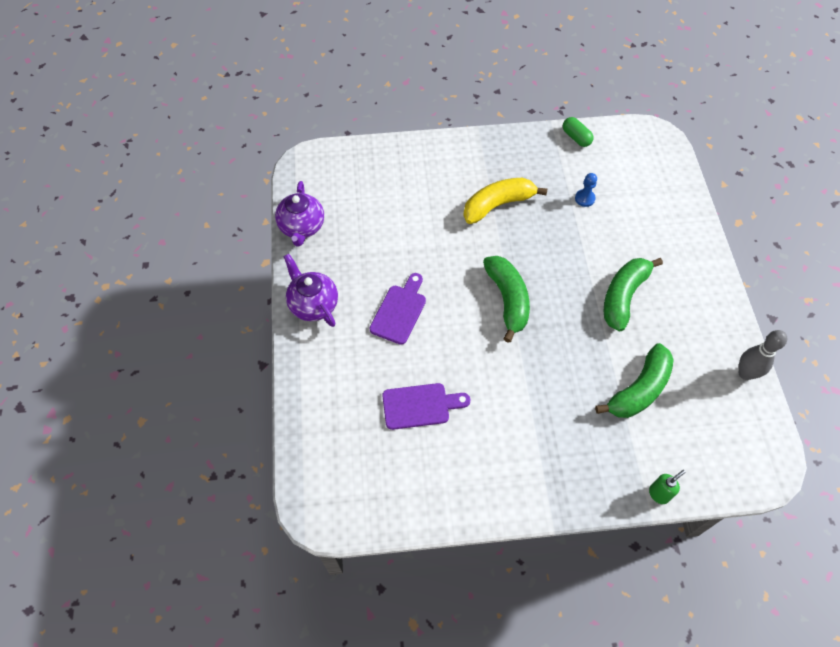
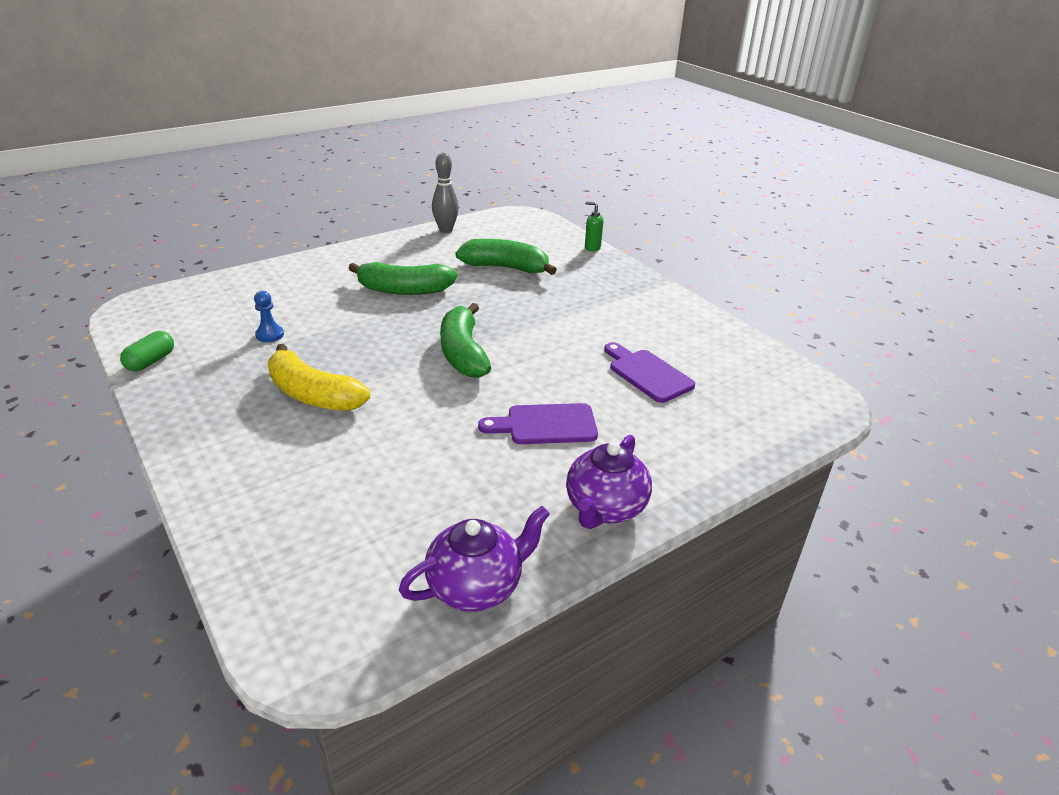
camera: 120 degrees left, 25 degrees down
green banana [483,256,530,343] -> green banana turned 60 degrees counterclockwise [440,303,491,378]

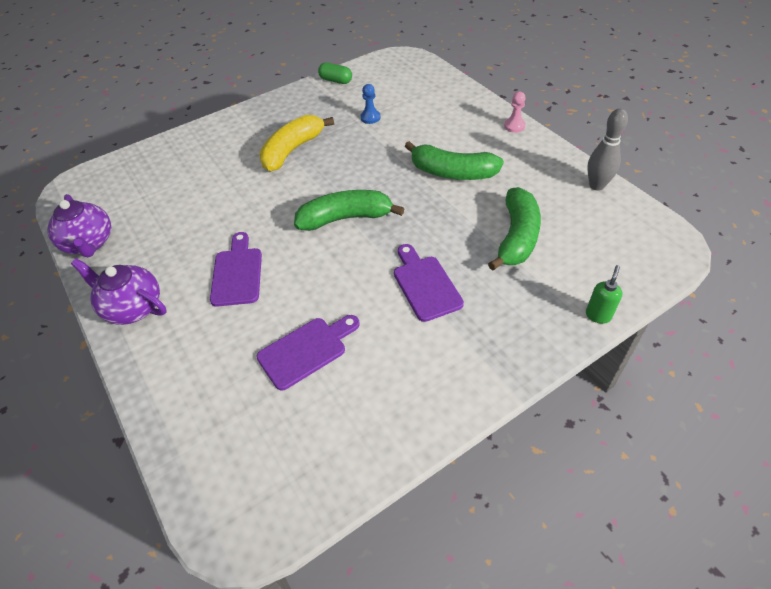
camera: 95 degrees right, 15 degrees up
green banana [348,262,457,295] -> green banana turned 75 degrees counterclockwise [405,141,504,180]
none -> purple cutting board [394,244,464,322]
none -> pink pawn [504,92,526,133]

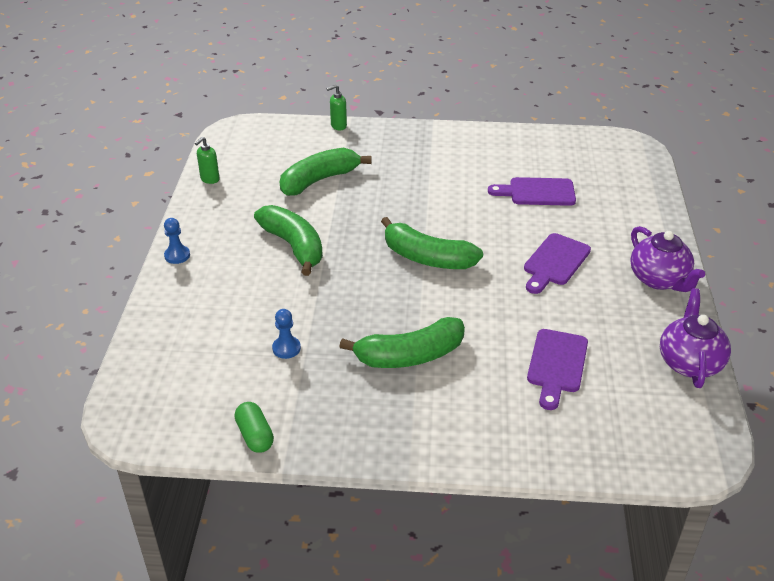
camera: 145 degrees left, 10 degrees down
yellow banana [259,115,334,171] -> green banana [339,317,465,368]
purple cutting board [394,244,464,322] -> purple cutting board moved to [527,329,588,410]
pink pawn [504,92,526,133] -> blue pawn [164,218,190,264]
grey bowling pin [587,108,628,191] -> green soap dispenser [195,137,220,184]

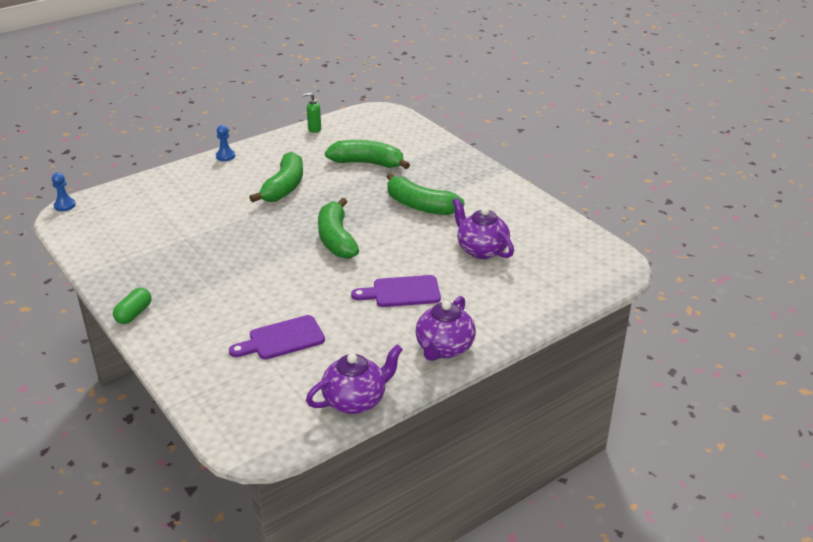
camera: 50 degrees right, 5 degrees down
green capsule [235,402,274,453] -> green capsule moved to [113,288,151,324]
blue pawn [272,309,301,359] -> blue pawn moved to [52,173,76,211]
green soap dispenser [326,85,347,130] -> none
green banana [339,317,465,368] -> green banana moved to [386,173,464,215]
purple cutting board [488,177,576,206] -> purple teapot [452,198,514,259]

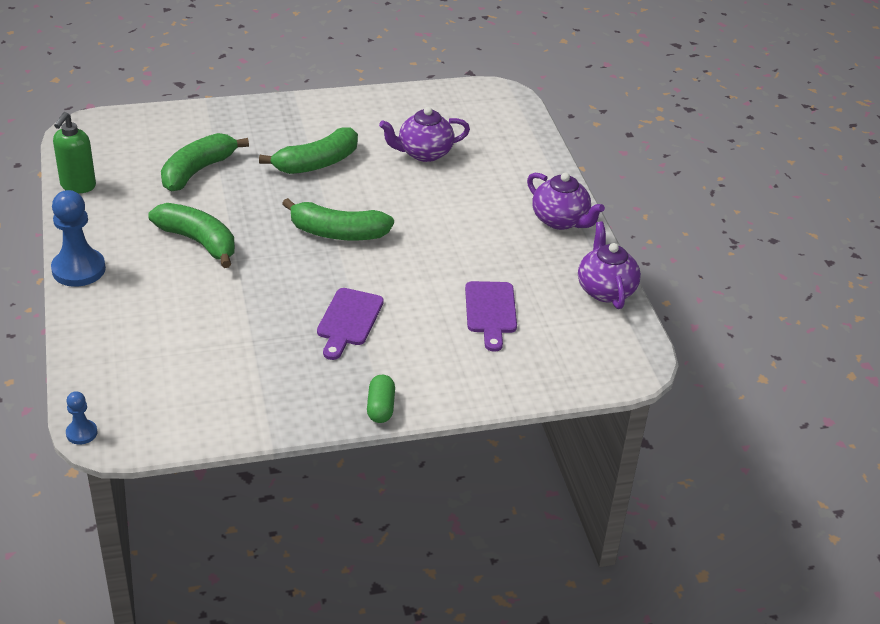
camera: 70 degrees left, 5 degrees up
green capsule [113,288,151,324] -> green capsule turned 45 degrees clockwise [367,375,395,423]
blue pawn [216,125,235,161] -> blue pawn [51,190,106,287], size x1.95
green soap dispenser [303,93,321,133] -> green soap dispenser [53,112,96,193], size x1.61
purple cutting board [351,275,441,307] -> purple cutting board moved to [317,288,384,360]

